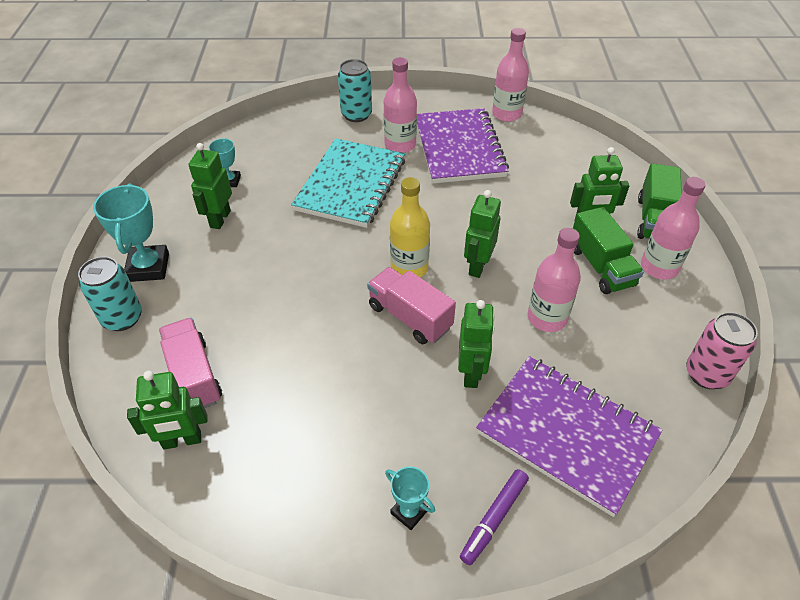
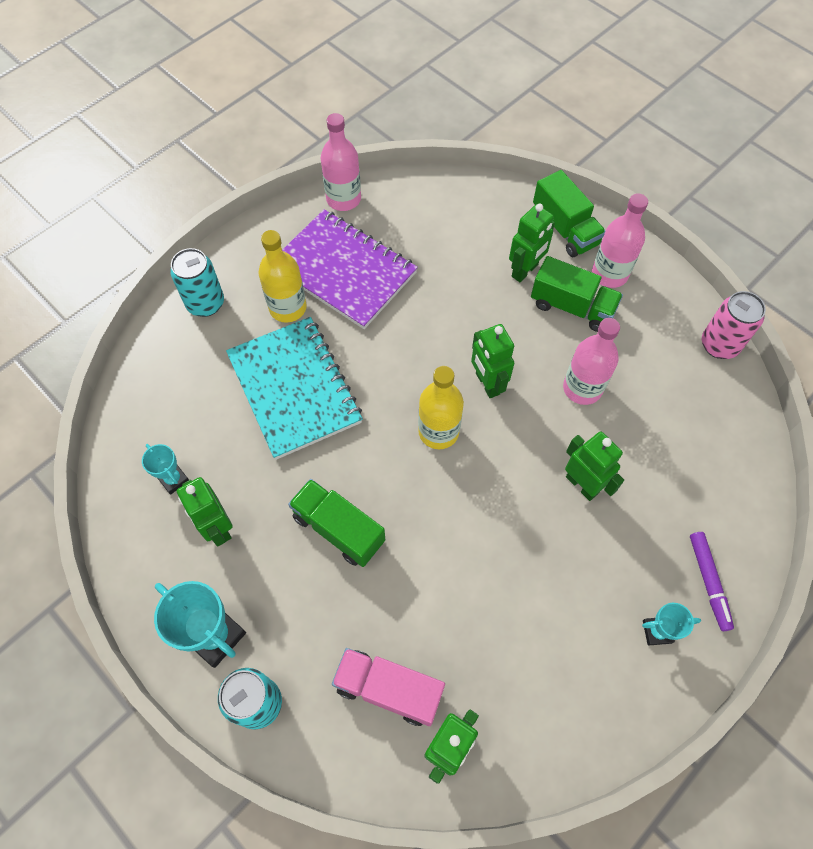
camera: 45 degrees left, 15 degrees up
pink truck [367,267,456,344] -> none
pink bottle [384,57,417,153] -> yellow bottle [258,230,307,323]
purple notebook [476,356,663,517] -> none
none -> green truck [288,479,385,567]

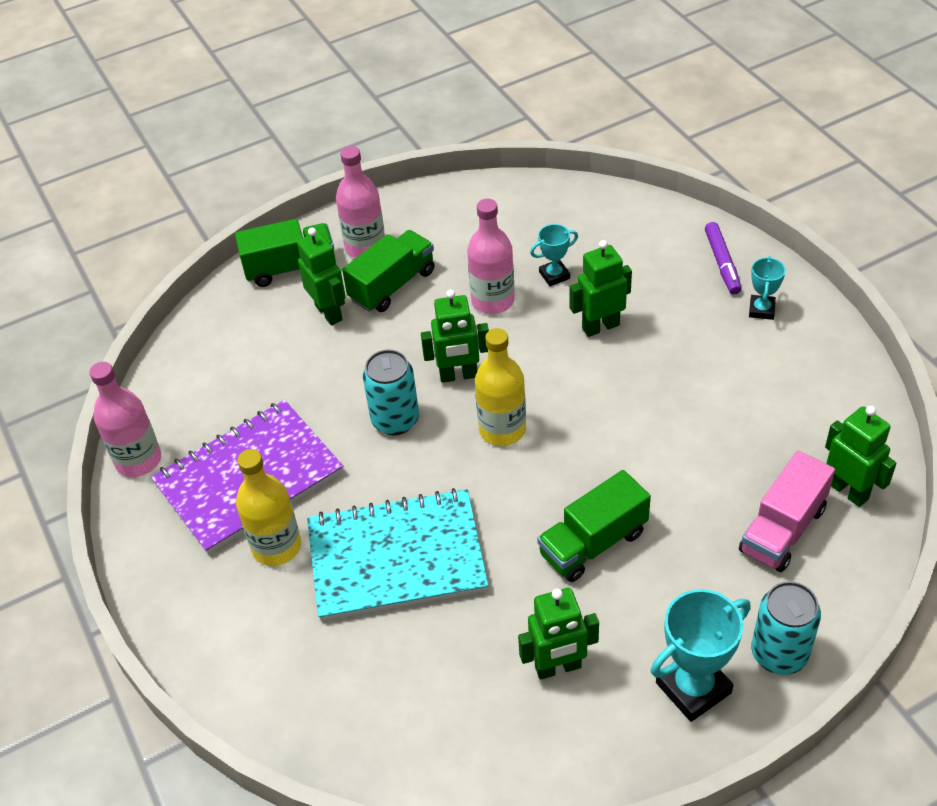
camera: 70 degrees left, 15 degrees down
turquoise trophy [142,444,189,495] -> turquoise trophy moved to [530,224,578,286]
turquoise can [170,248,224,317] -> turquoise can moved to [363,350,419,435]
purple marker [690,532,734,631] -> purple marker turned 75 degrees clockwise [705,222,741,295]
pink can [702,291,766,359] -> none

